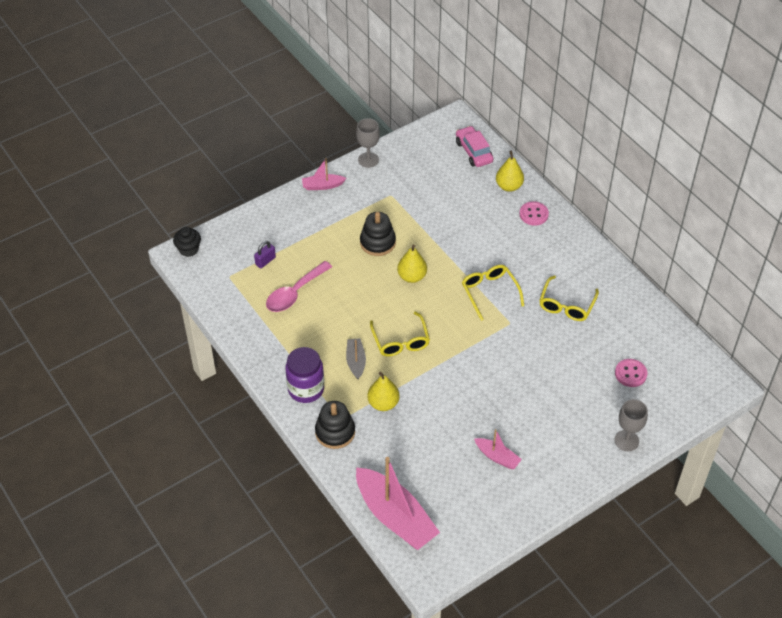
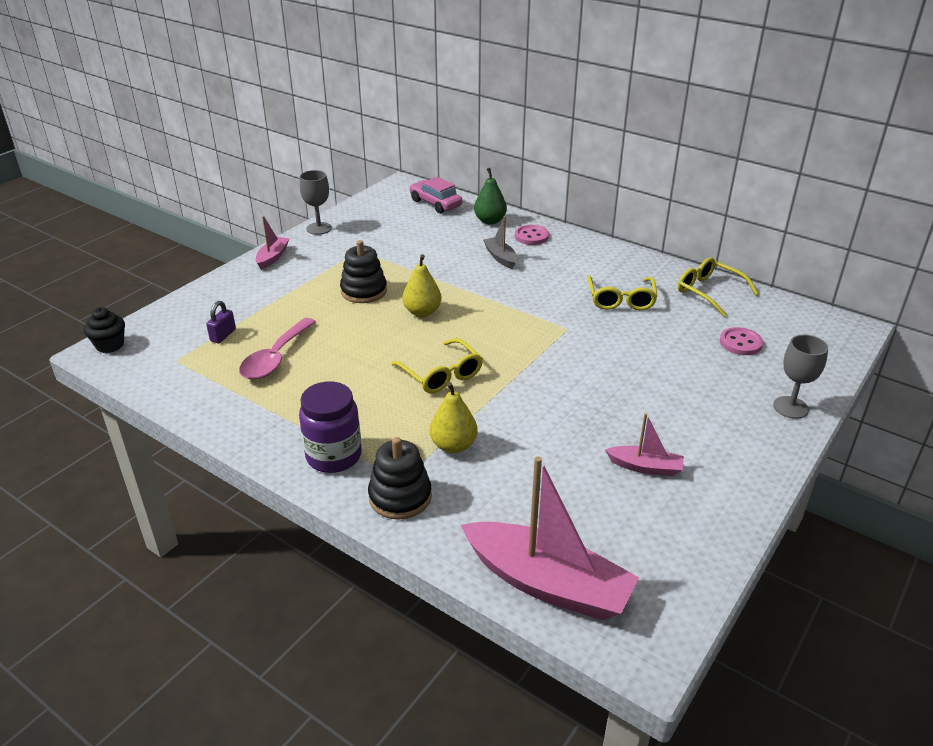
camera: 20 degrees left, 15 degrees down
pink boat [302,158,346,190] -> pink boat turned 135 degrees clockwise [255,216,290,270]
grey boat [346,338,366,379] -> grey boat moved to [483,216,517,269]
yellow glasses [462,265,524,321] -> yellow glasses moved to [678,257,759,317]
yellow pear [496,150,524,192] -> green pear [474,168,507,225]

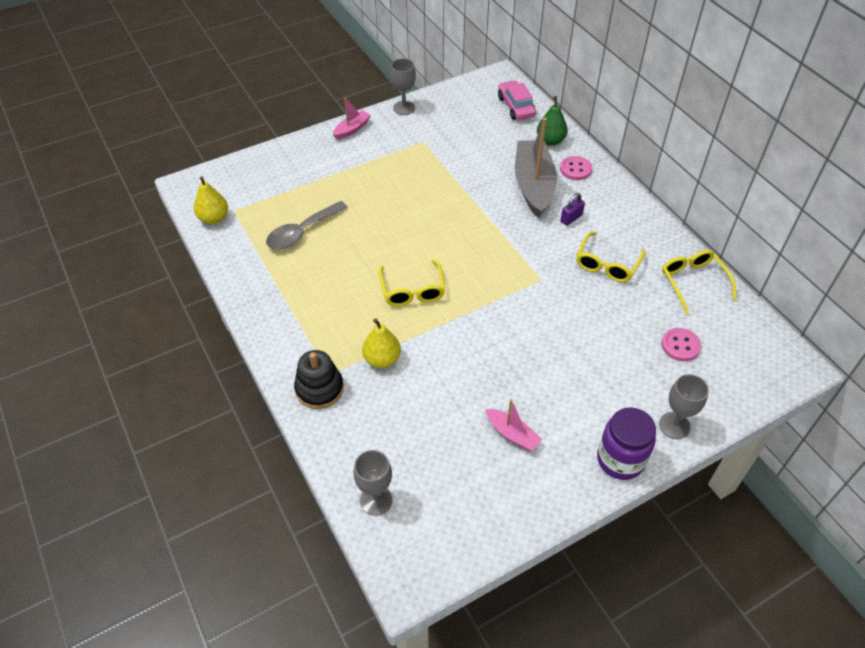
camera: 25 degrees right, 15 degrees up
black cupcake [84,307,125,353] -> none
purple padlock [206,301,236,343] -> purple padlock moved to [560,193,585,226]
pink spoon [239,318,316,380] -> grey spoon [266,201,348,250]
purple jar [299,382,362,473] -> purple jar moved to [597,407,656,480]
black stacking toy [340,240,387,303] -> none
yellow pear [402,254,442,317] -> yellow pear moved to [194,176,228,224]
pink boat [461,456,639,620] -> grey goblet [353,450,392,516]
grey boat [483,216,517,269] -> grey boat [515,117,557,218], size x2.06

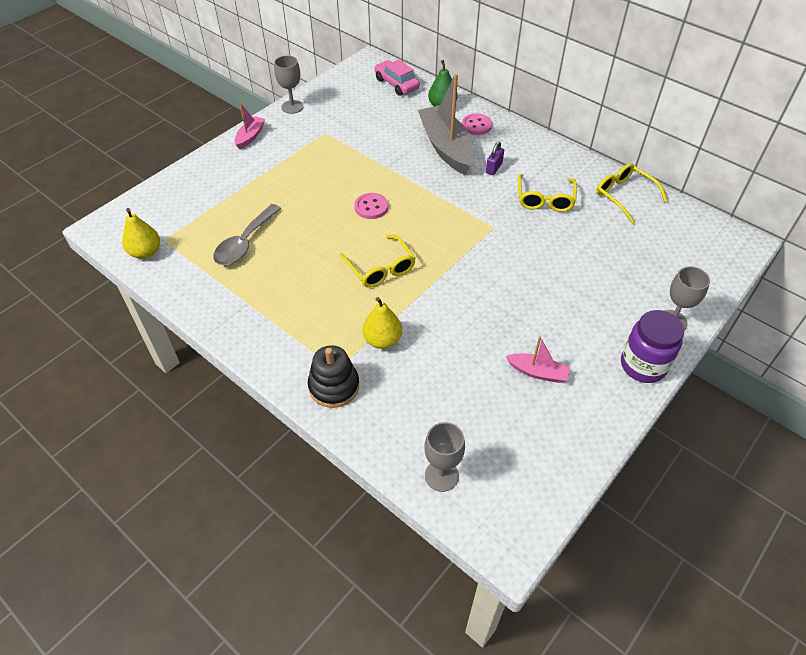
camera: 20 degrees left, 0 degrees up
pink button [661,328,701,361] -> pink button moved to [354,193,388,219]

